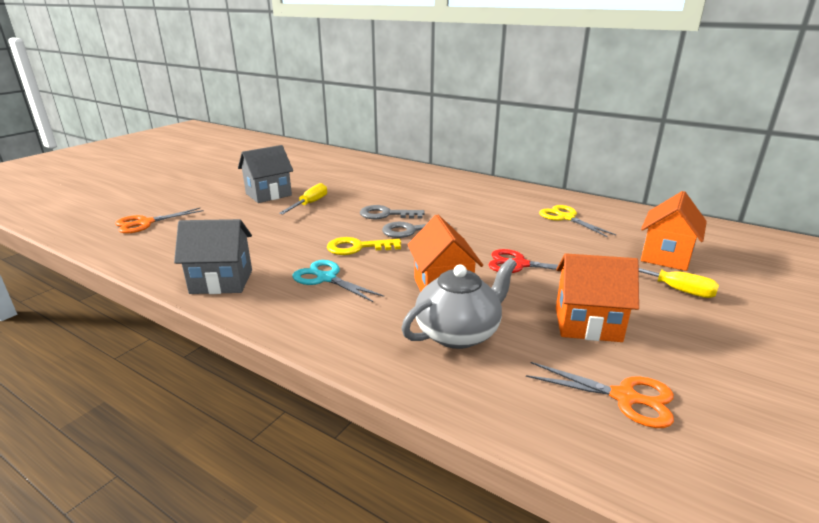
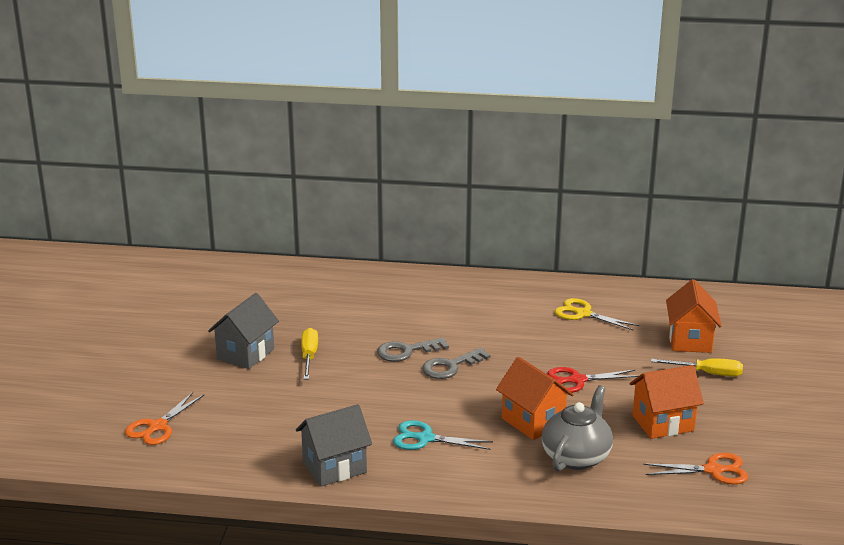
camera: 25 degrees left, 0 degrees up
yellow key [327,237,401,255] -> none

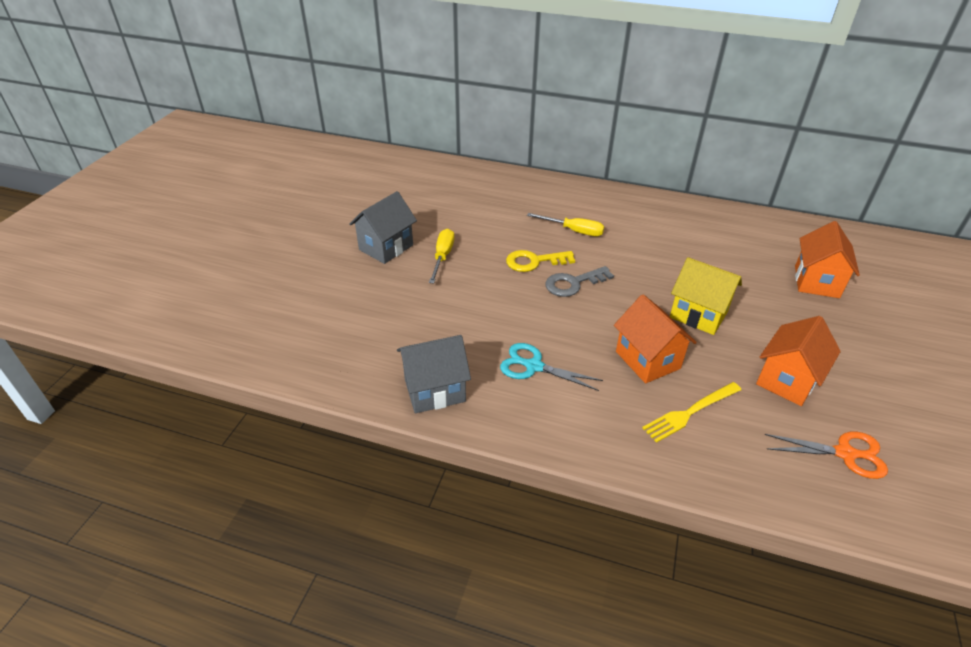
camera: 10 degrees right, 15 degrees up
orange scissors [125,392,205,445] -> none
grey key [377,337,449,362] -> yellow key [506,250,575,272]
grey teapot [542,385,613,471] -> yellow fork [642,382,741,443]
red scissors [547,367,638,393] -> yellow house [670,257,742,335]
yellow scissors [555,298,639,331] -> none
orange house [630,365,704,439] -> orange house turned 45 degrees counterclockwise [756,316,841,406]
yellow screwdriver [651,358,743,377] -> yellow screwdriver moved to [527,213,604,236]

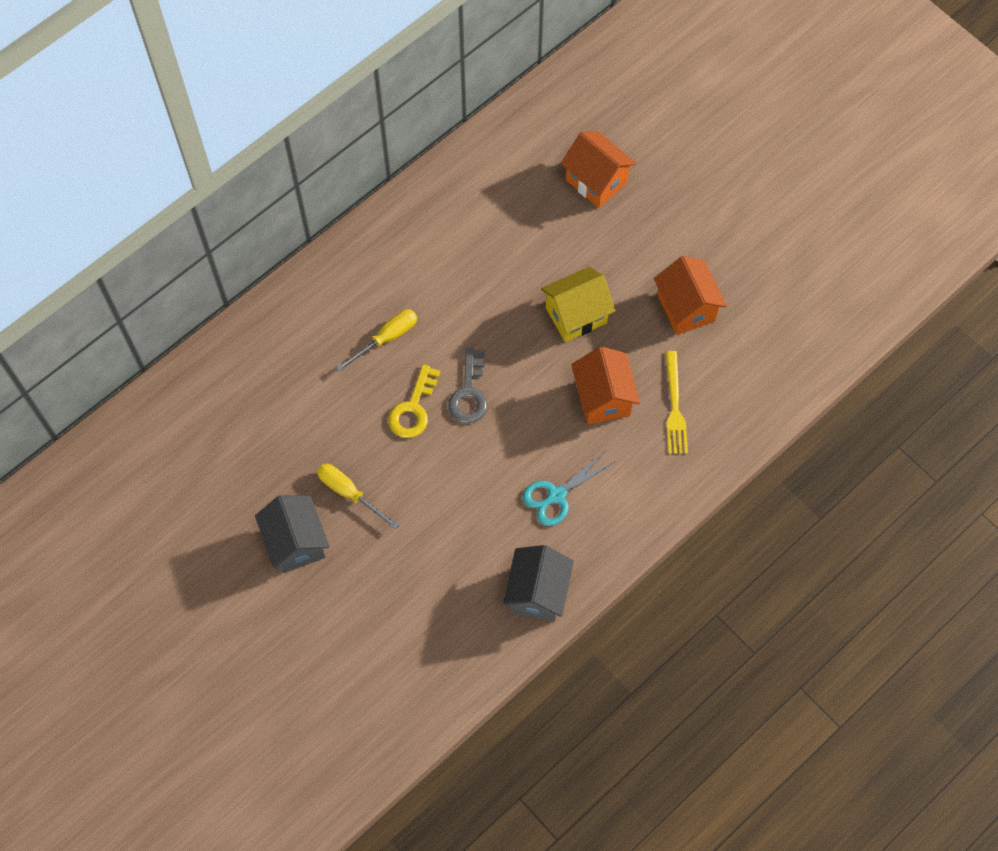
camera: 60 degrees left, 25 degrees up
orange house [614,294,697,383] -> orange house turned 75 degrees clockwise [571,347,640,424]
orange scissors [764,432,888,479] -> none

